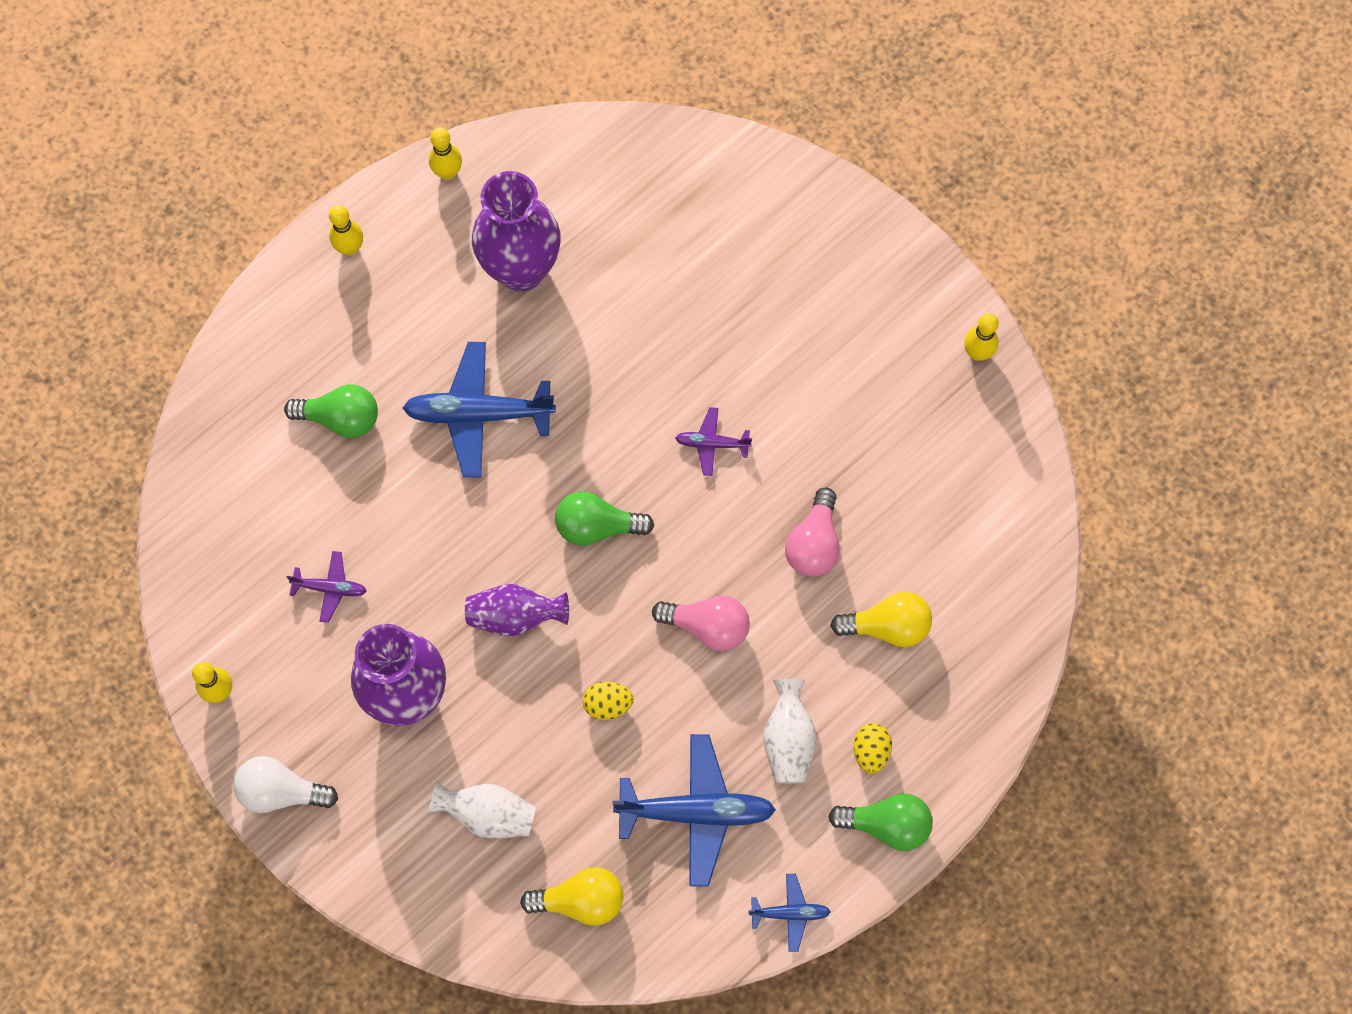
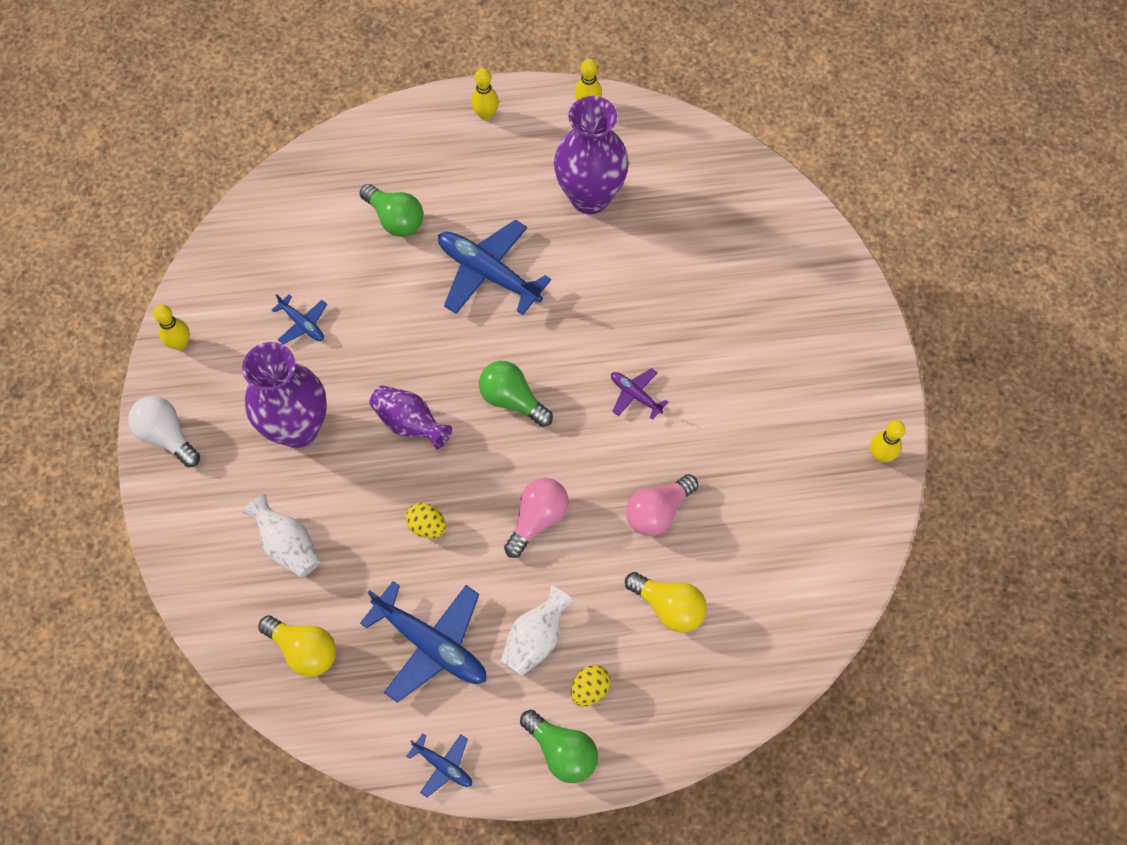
camera: 35 degrees right, 5 degrees down
purple plane [286,551,367,623] -> blue plane [272,294,327,344]
pink light bulb [652,596,750,651] -> pink light bulb turned 105 degrees counterclockwise [504,478,569,558]

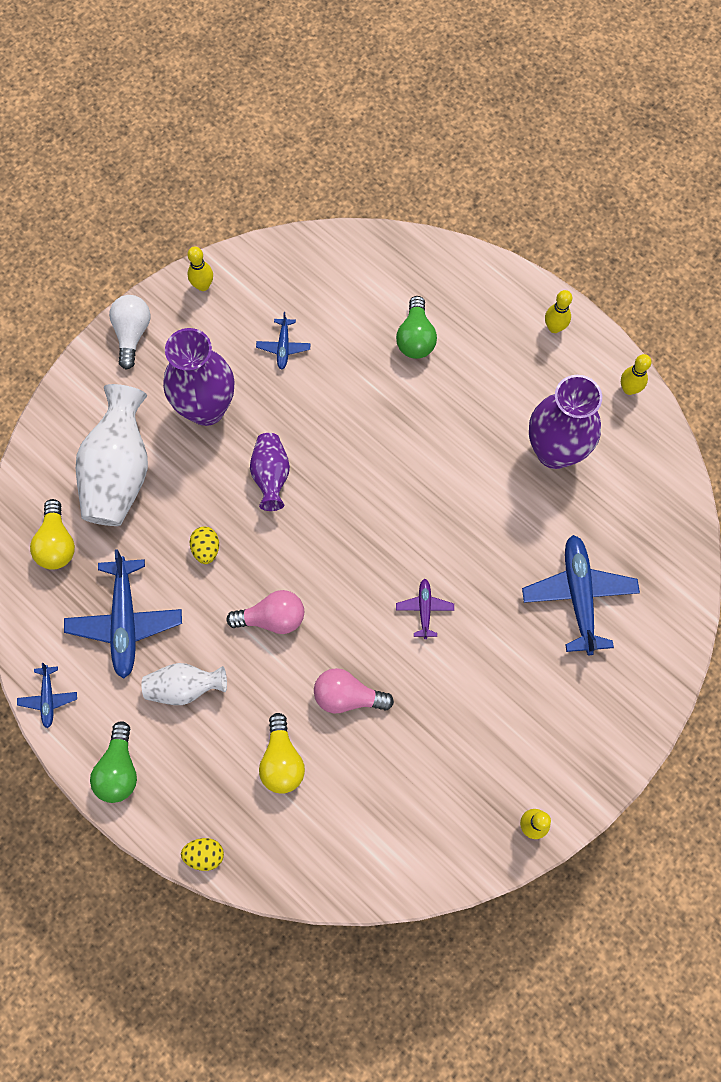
camera: 50 degrees right, 5 degrees up
white vase [243,494,320,578] -> white vase [76,384,148,526], size x1.75
blue plane [438,220,551,315] -> blue plane moved to [522,535,640,655]
green light bulb [479,361,553,427] -> none
yellow egg [571,665,611,706] -> yellow egg moved to [181,838,224,871]

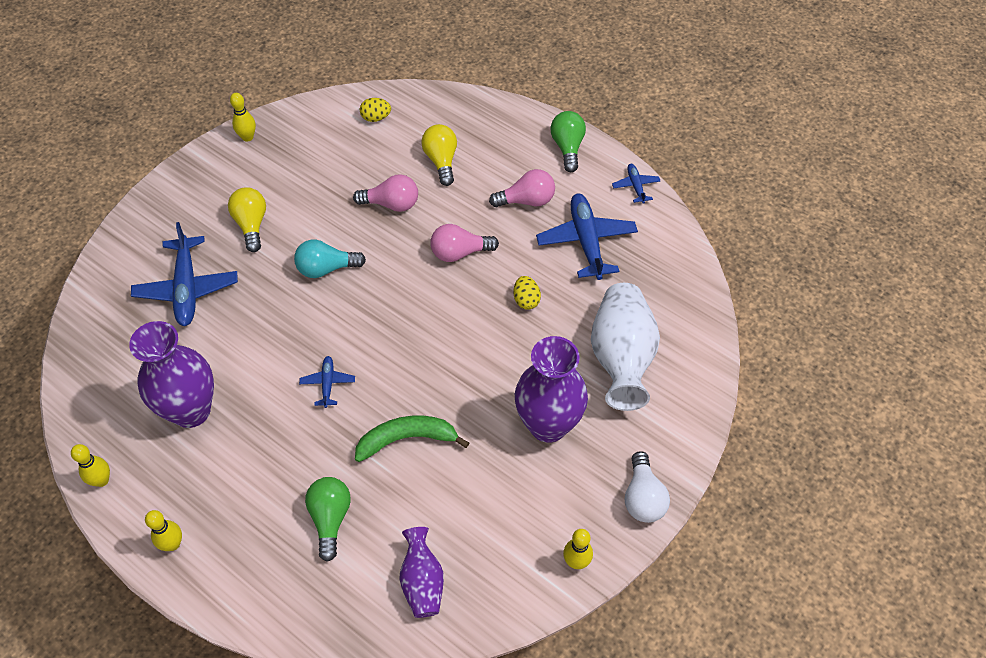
camera: 175 degrees right, 15 degrees down
yellow light bulb [30,499,75,570] -> yellow light bulb moved to [228,187,266,252]
white vase [141,663,227,705] -> pink light bulb [489,169,555,207]
yellow egg [181,838,224,871] -> yellow egg moved to [360,98,391,122]
purple vase [250,433,290,511] -> purple vase moved to [399,527,444,618]
blue plane [256,312,311,370] -> blue plane moved to [299,356,355,408]
purple plane [396,579,454,639] -> turquoise light bulb [294,240,366,278]
none -> green banana [355,416,469,462]

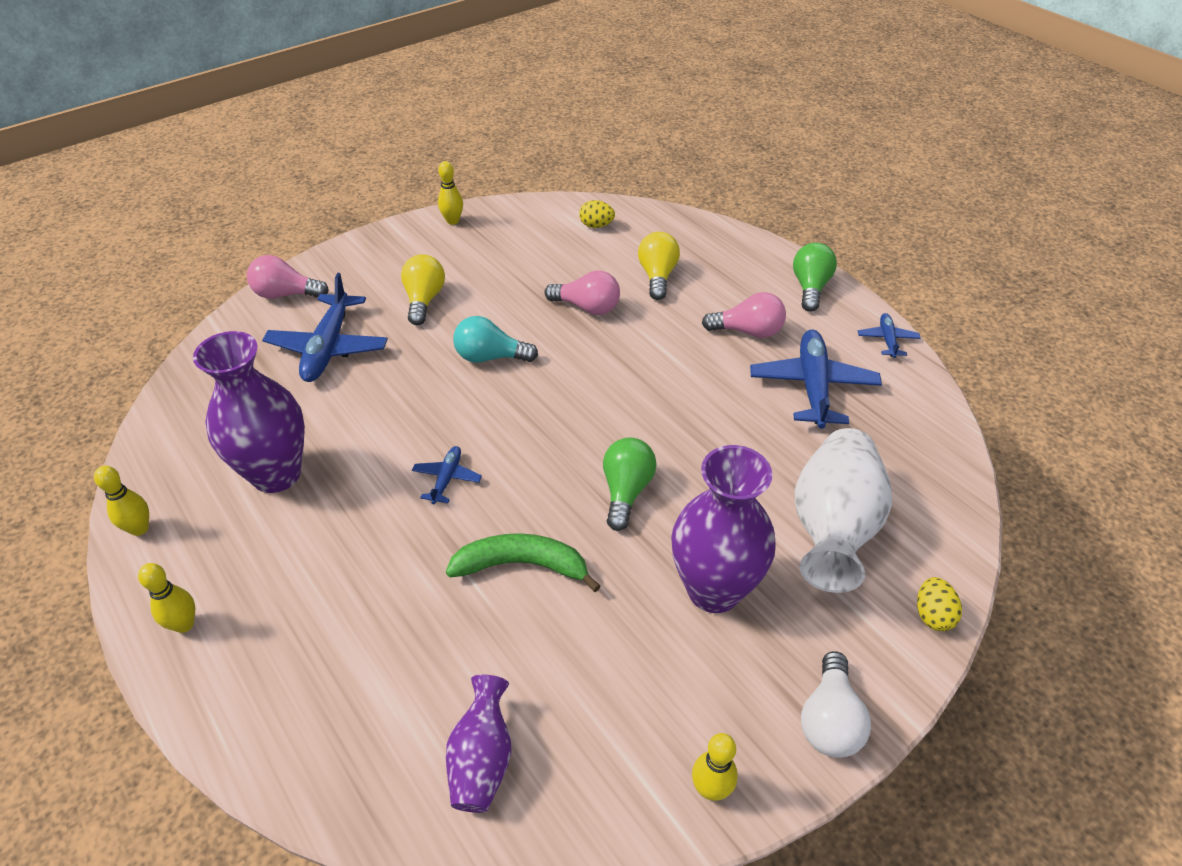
camera: 15 degrees right, 10 degrees down
green light bulb [305,477,351,562] -> green light bulb moved to [603,437,657,531]
pink light bulb [430,224,499,262] -> pink light bulb moved to [247,255,329,299]
yellow egg [513,276,541,310] -> yellow egg moved to [917,577,962,631]

